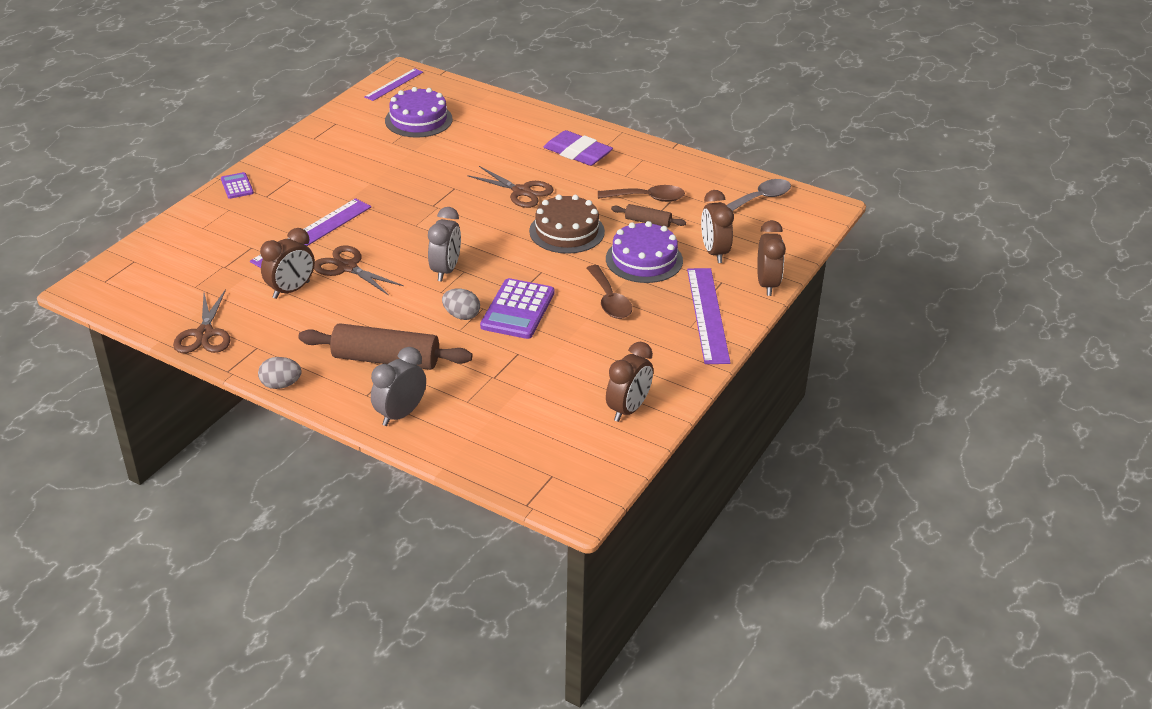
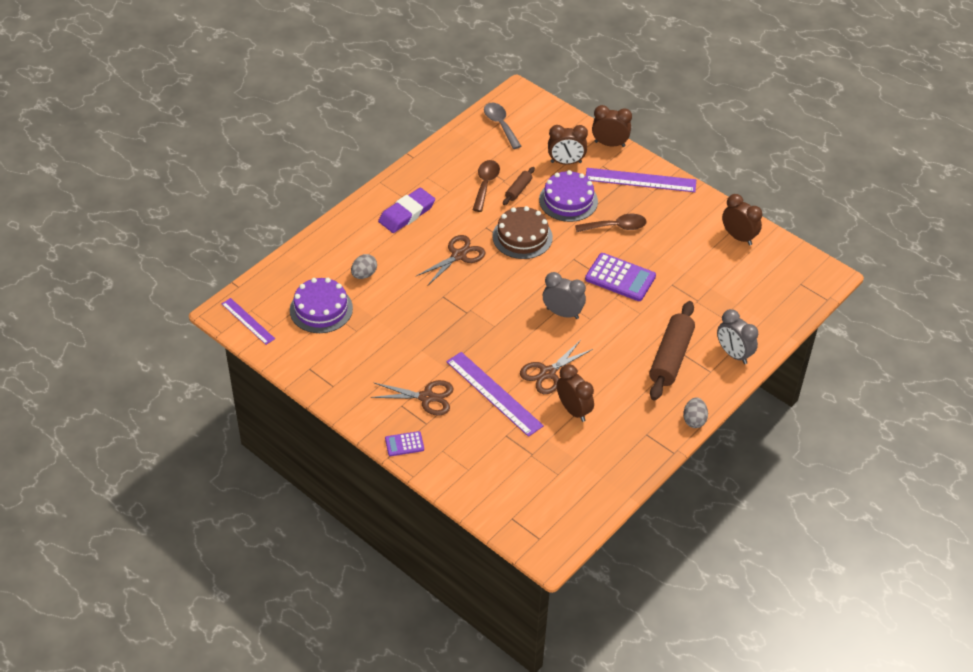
camera: 80 degrees left, 10 degrees up
brown scissors [173,289,231,353] -> brown scissors moved to [370,380,454,416]
grey egg [442,288,480,320] -> grey egg moved to [351,254,377,279]

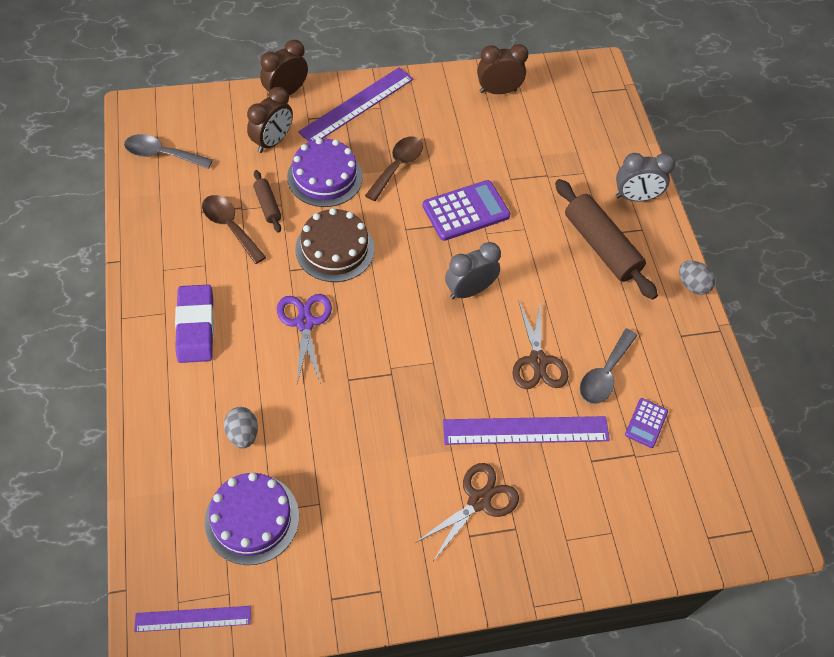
camera: 55 degrees left, 10 degrees up
purple calculator [385,431,424,456] -> purple calculator moved to [625,398,668,448]
brown scissors [416,235,486,286] -> purple scissors [277,294,332,384]
brown clock [557,364,594,422] -> grey spoon [580,329,637,404]

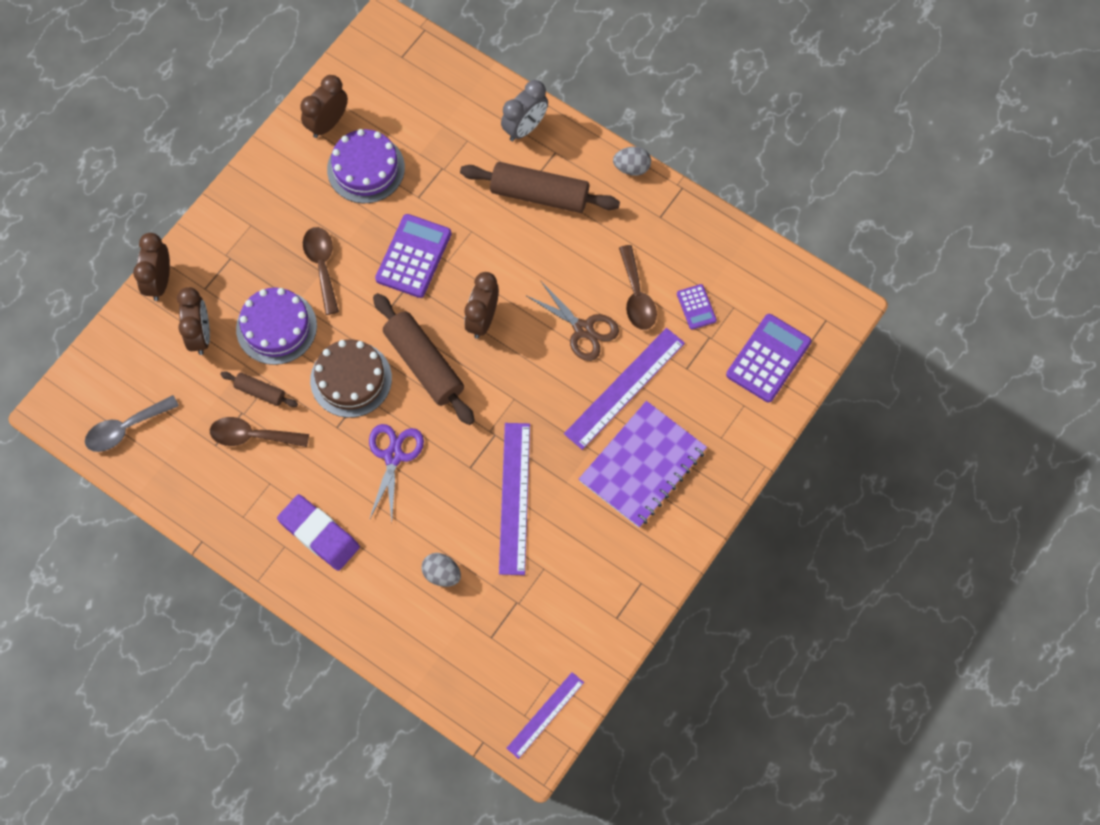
camera: 40 degrees left, 10 degrees up
purple cake [205,473,299,565] -> purple cake moved to [327,129,405,203]
purple scissors [277,294,332,384] -> purple scissors turned 60 degrees clockwise [369,424,424,521]
purple ruler [298,67,414,142] -> purple ruler moved to [499,423,530,575]
brown scissors [415,463,519,560] -> purple notebook [579,401,707,528]
grey clock [445,242,501,299] -> brown clock [464,272,499,339]
grey spoon [580,329,637,404] -> brown spoon [619,245,657,330]
none -> brown rolling pin [373,293,475,425]
none -> purple calculator [726,314,811,402]

